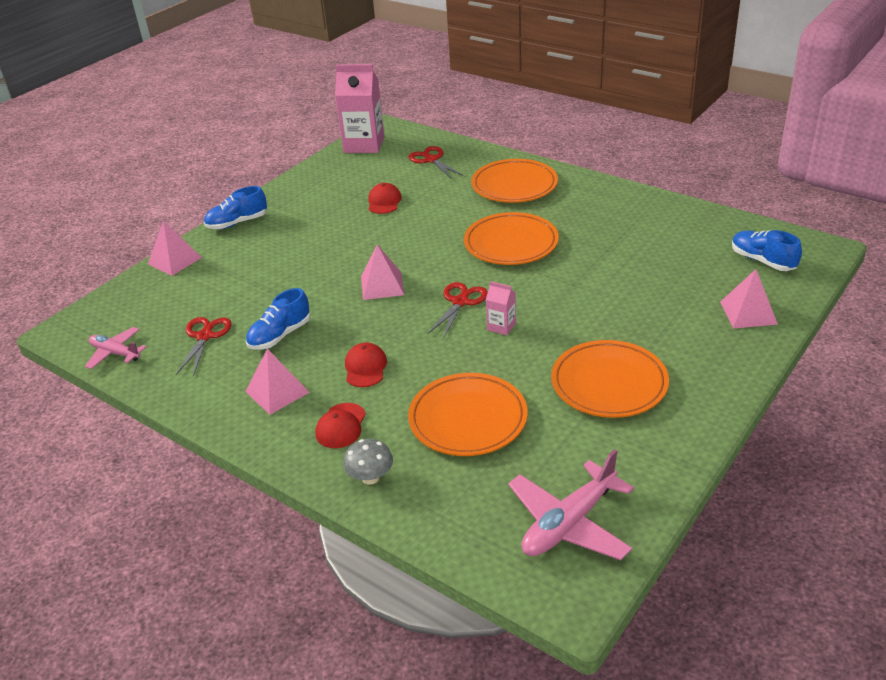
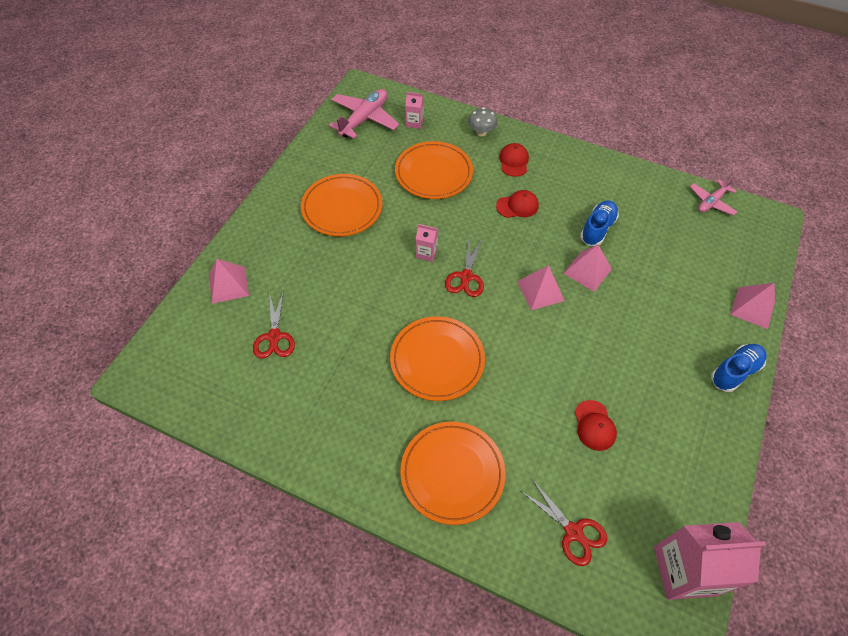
camera: 165 degrees right, 20 degrees up
pink plane [85,327,146,369] -> pink plane turned 120 degrees clockwise [690,176,737,216]
red scissors [176,317,232,376] -> red scissors moved to [253,290,295,359]
pink pyramid [246,349,310,415] -> pink pyramid moved to [563,245,612,292]
red cap [345,343,387,387] -> red cap turned 90 degrees counterclockwise [496,190,539,218]
blue shoe [732,230,802,271] -> none
none -> pink carton [405,92,424,129]

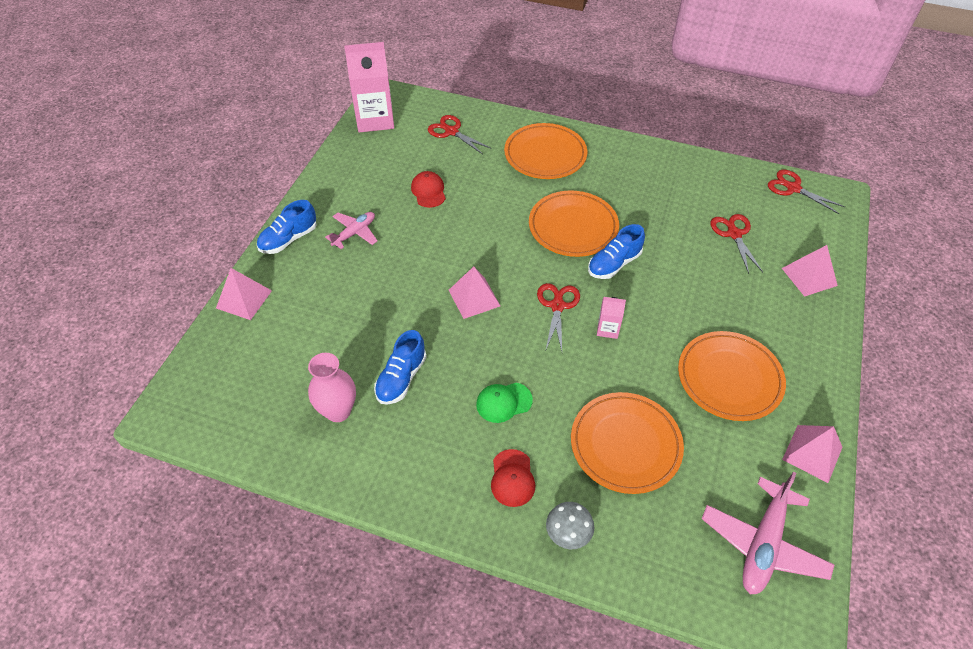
camera: 175 degrees right, 5 degrees down
pink carton [405,92,424,129] -> none
red cap [496,190,539,218] -> green cap [476,383,533,423]
pink pyramid [563,245,612,292] -> pink pyramid moved to [782,425,843,483]
pink plane [690,176,737,216] -> pink plane moved to [325,212,378,249]
none -> pink vase [308,353,356,422]
none -> blue shoe [588,224,645,279]
none -> red scissors [768,170,845,214]

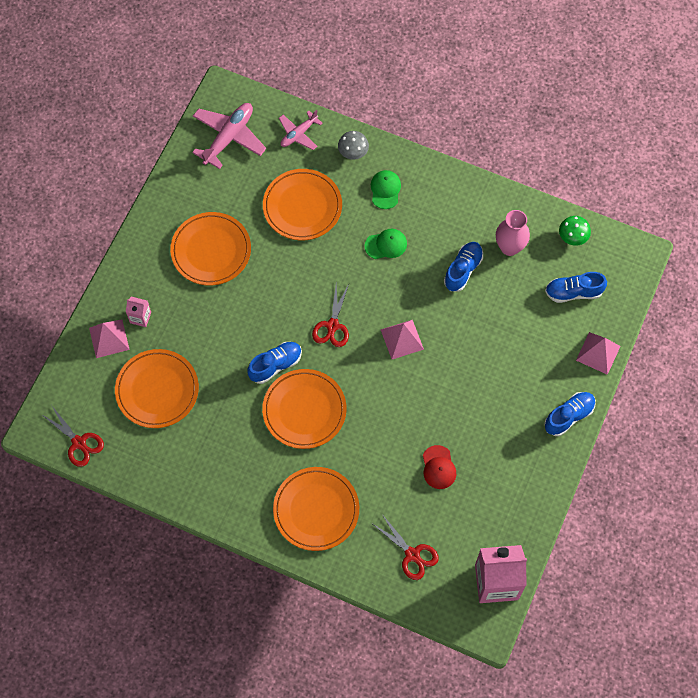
camera: 175 degrees left, 15 degrees up
pink plane [325,212,378,249] -> pink plane moved to [279,110,323,150]
red cap [491,449,535,507] -> green cap [371,170,401,209]
pink carton [597,297,626,339] -> pink carton moved to [126,296,151,327]
red scissors [711,214,763,274] -> orange plate [115,349,199,428]
pink pyramid [782,425,843,483] -> none
none -> blue shoe [545,272,607,303]
none -> green mushroom [559,216,591,246]

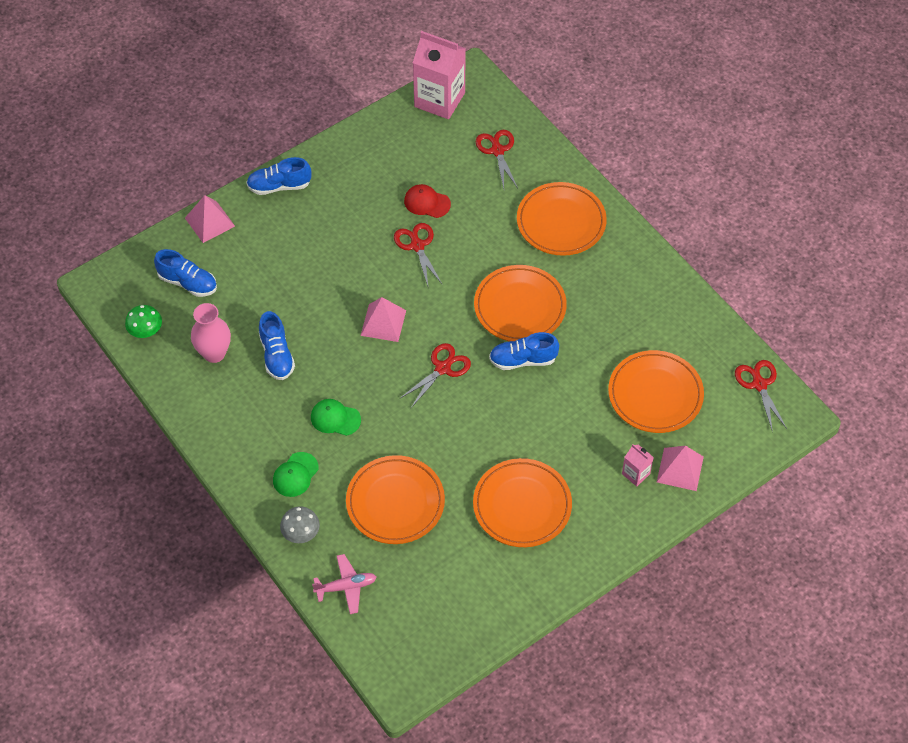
camera: 150 degrees left, 10 degrees down
pink plane [192,103,266,169] -> none
red cap [423,445,456,489] -> red cap turned 90 degrees counterclockwise [404,184,451,218]
blue shoe [444,242,483,292] -> blue shoe turned 75 degrees counterclockwise [259,311,295,380]
none -> red scissors [394,223,443,286]

